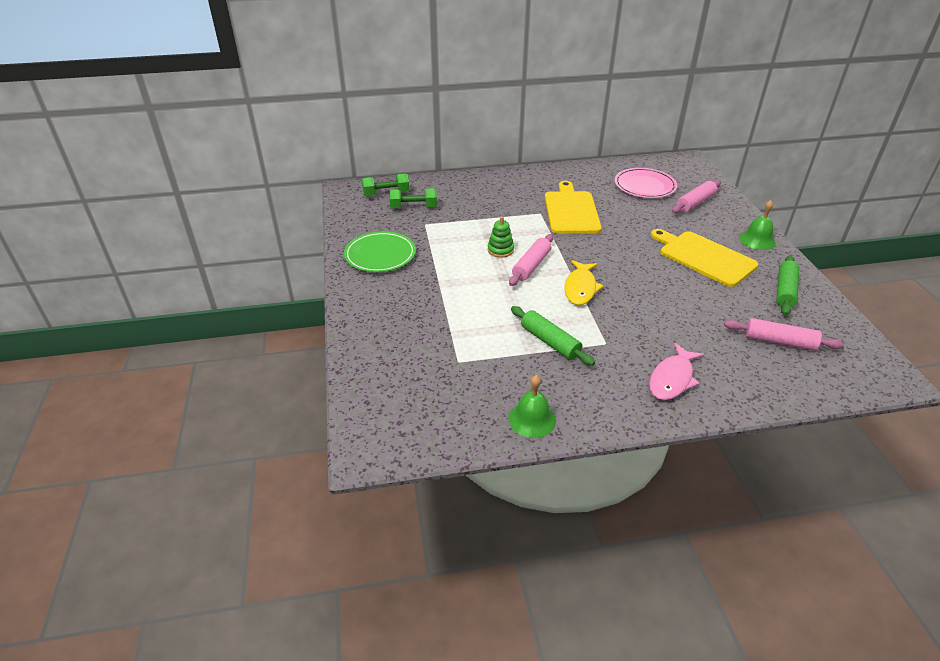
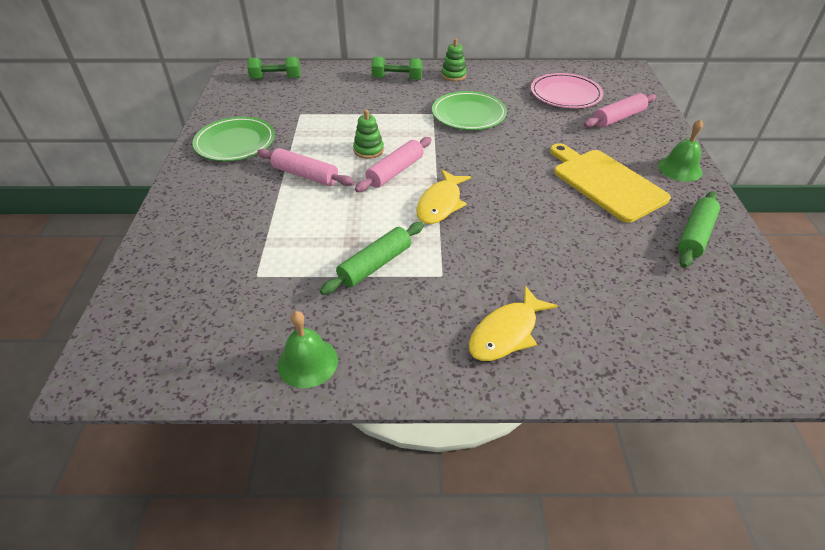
camera: 10 degrees right, 5 degrees up
green dumbbell [389,188,437,209] -> green dumbbell moved to [371,57,423,80]
green rolling pin [511,306,595,366] -> green rolling pin turned 75 degrees clockwise [320,222,424,295]
yellow cutting board [545,181,602,234] -> green plate [432,91,507,130]
pink fish [649,343,704,400] -> yellow fish [468,286,558,361]
pink rolling pin [724,318,844,351] -> pink rolling pin moved to [257,148,354,186]
none -> green stacking toy [441,38,467,81]

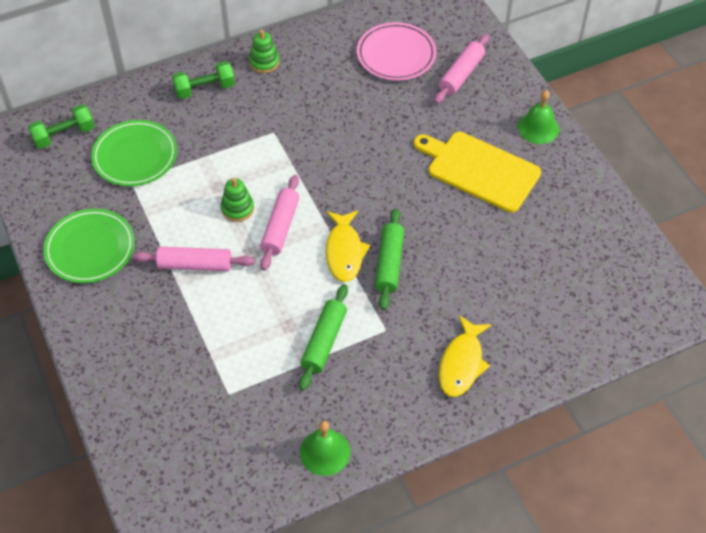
camera: 25 degrees left, 10 degrees up
green plate [432,91,507,130] -> green plate moved to [91,120,177,186]
green rolling pin [678,191,720,268] -> green rolling pin moved to [375,208,404,310]

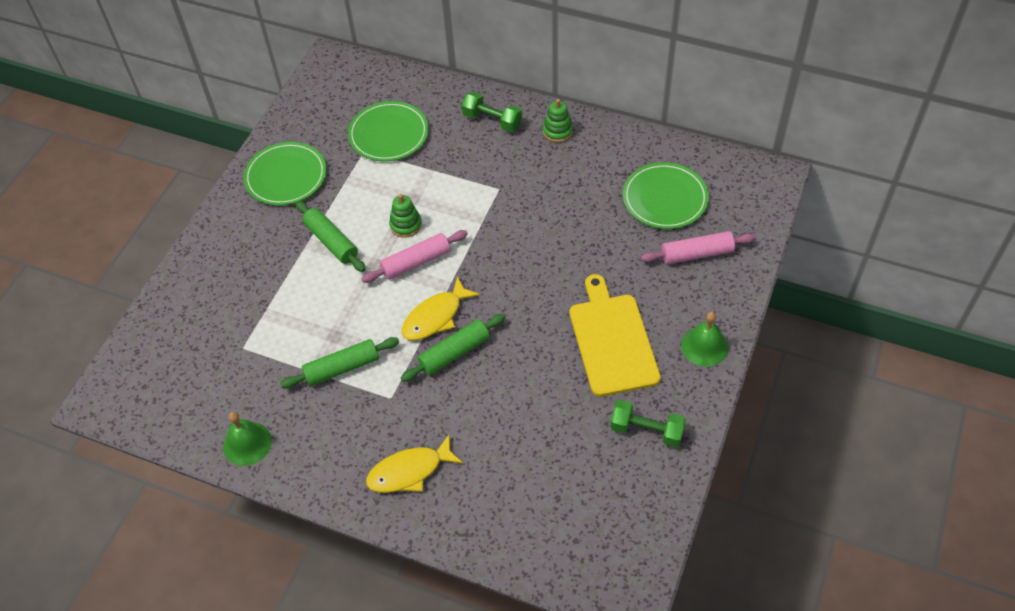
camera: 50 degrees right, 0 degrees up
green dumbbell [28,104,94,149] -> green dumbbell moved to [610,400,686,448]
pink rolling pin [133,247,255,271] -> green rolling pin [296,201,366,272]
pink plate [357,22,436,80] -> green plate [623,162,709,229]

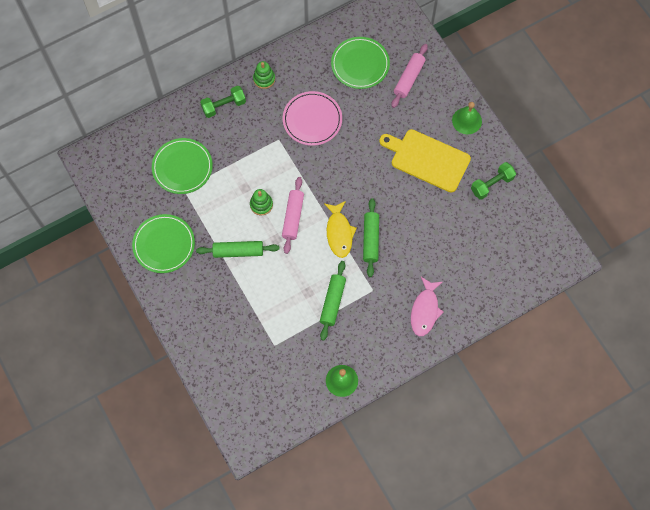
camera: 55 degrees left, 15 degrees up
yellow fish [366,434,463,493] -> pink fish [411,277,444,336]
none -> pink plate [283,91,342,146]

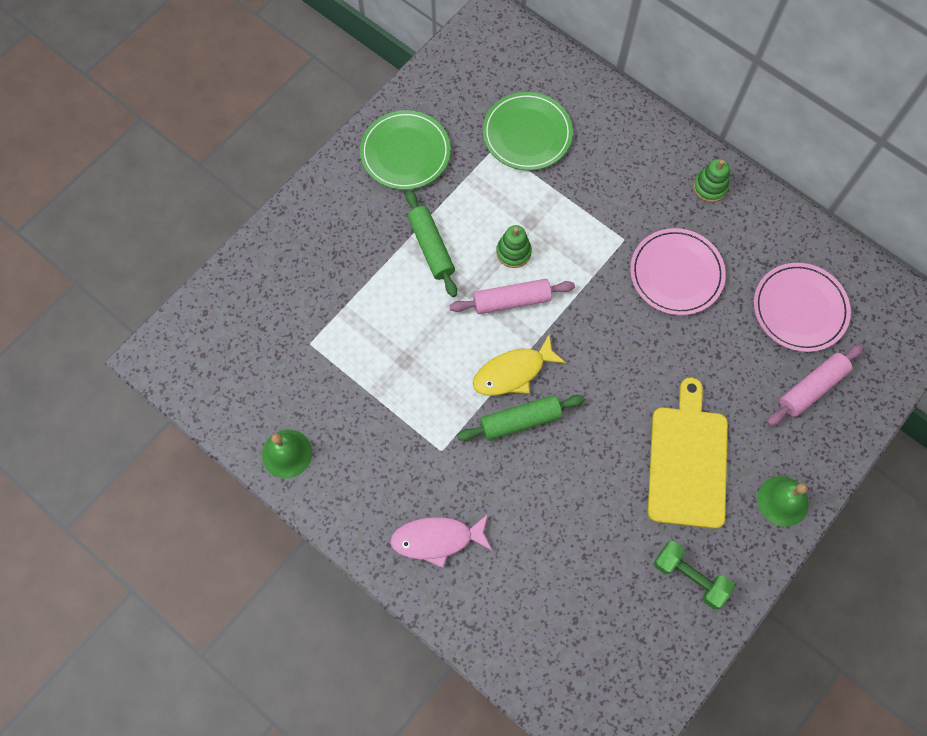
camera: 70 degrees right, 0 degrees up
green dumbbell [200,86,246,118] -> none
green rolling pin [320,261,346,341] -> none
green plate [331,37,390,89] -> pink plate [754,263,851,352]
pink rolling pin [392,44,428,108] -> pink rolling pin turned 45 degrees counterclockwise [767,344,864,426]

